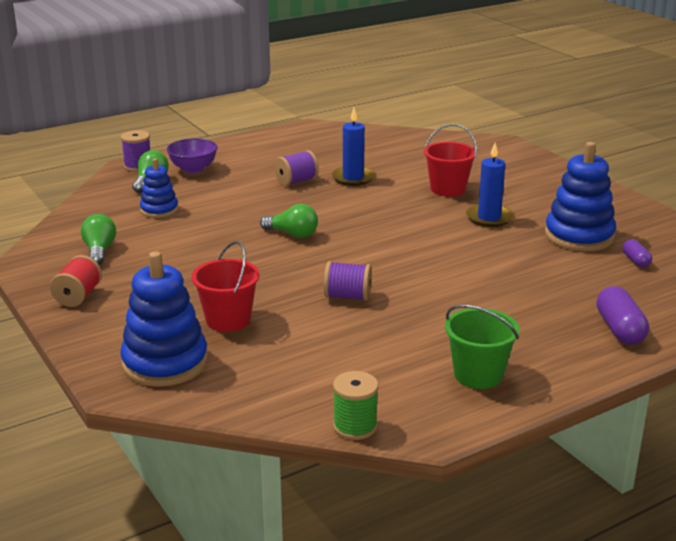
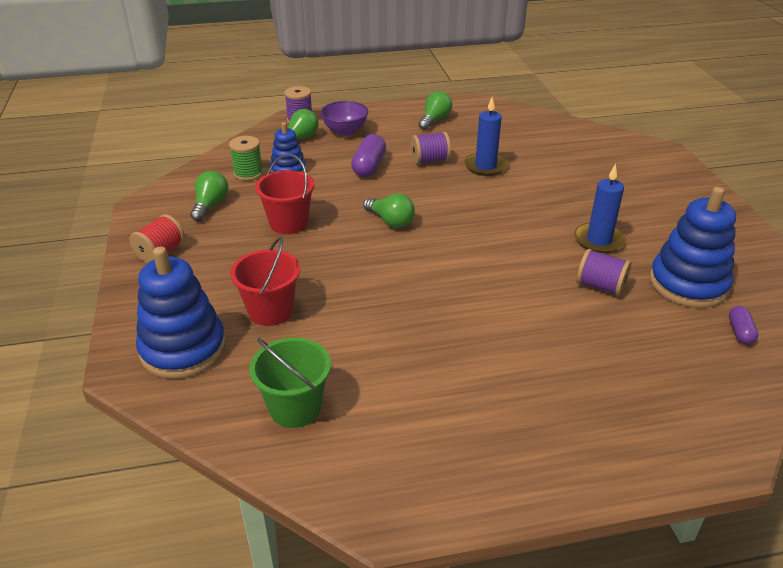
camera: 20 degrees right, 10 degrees up
purple spool [324,261,372,301] -> purple spool moved to [576,249,631,296]
green spool [333,371,378,440] -> green spool moved to [229,136,263,181]
red bucket [424,124,477,197] -> red bucket moved to [255,154,315,234]
green bucket [445,305,520,389] -> green bucket moved to [249,337,331,428]
purple capsule [596,286,649,345] -> purple capsule moved to [351,134,386,177]
none -> green light bulb [418,91,452,130]

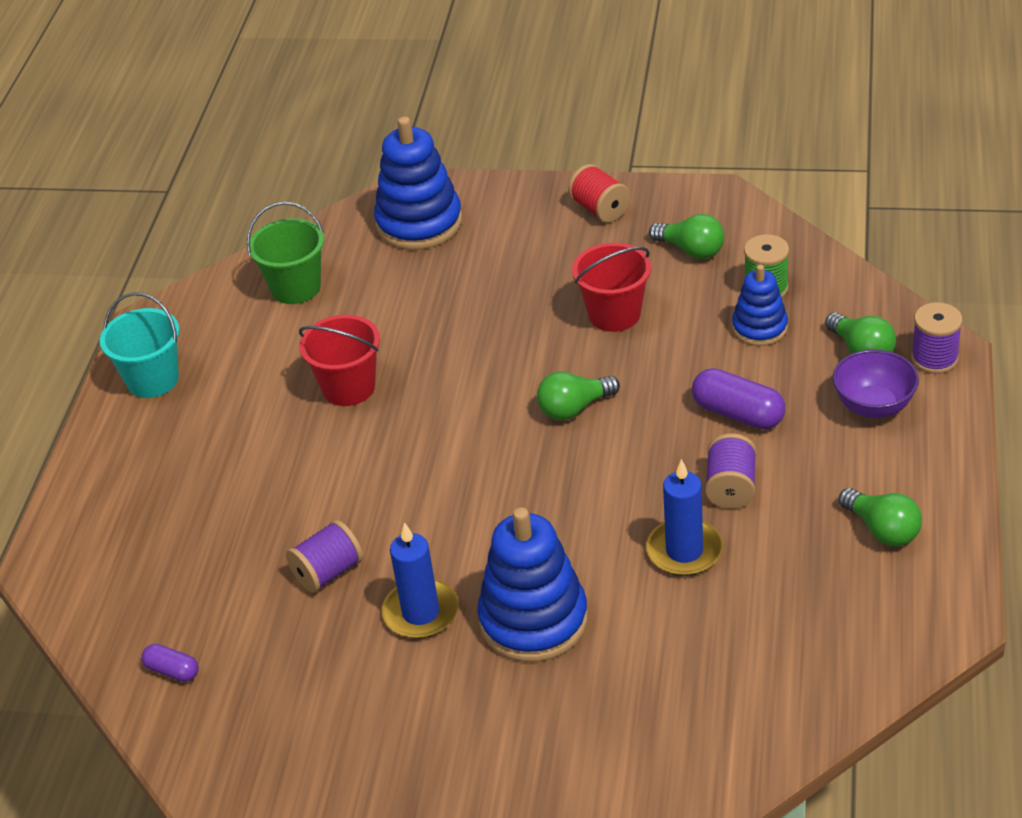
camera: 115 degrees right, 5 degrees up
red bucket [230,237,300,326] -> red bucket moved to [299,315,380,406]
blue stacking toy [649,187,736,308] -> blue stacking toy moved to [477,507,588,662]
none -> turquoise bucket [100,292,179,398]

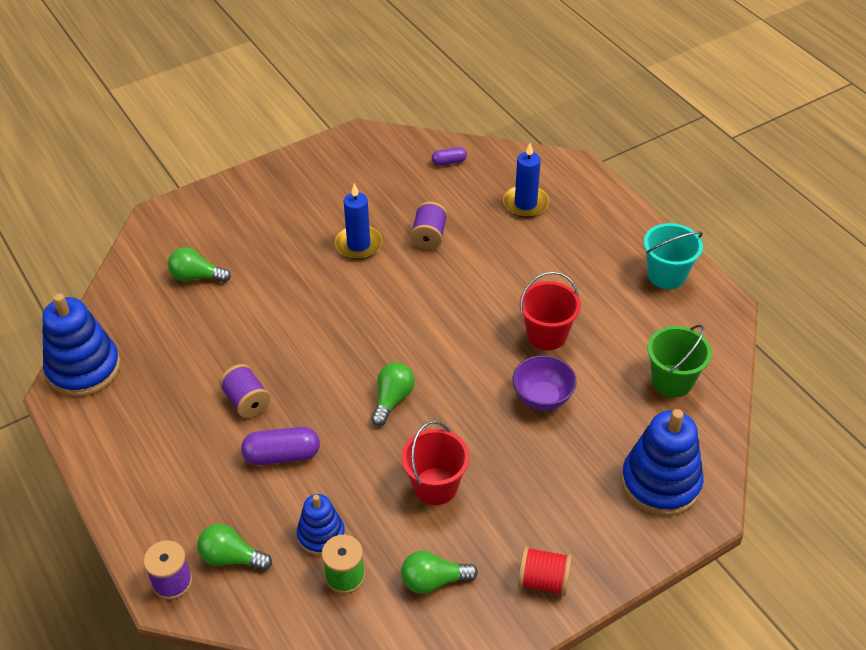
camera: 135 degrees right, 5 degrees up
blue stacking toy [477,507,588,662] -> blue stacking toy moved to [42,293,121,397]
blue candle [646,459,723,576] -> blue candle moved to [503,143,549,218]
purple bowl [833,349,919,418] -> purple bowl moved to [513,355,577,411]
green light bulb [839,488,922,546] -> green light bulb moved to [168,247,231,282]

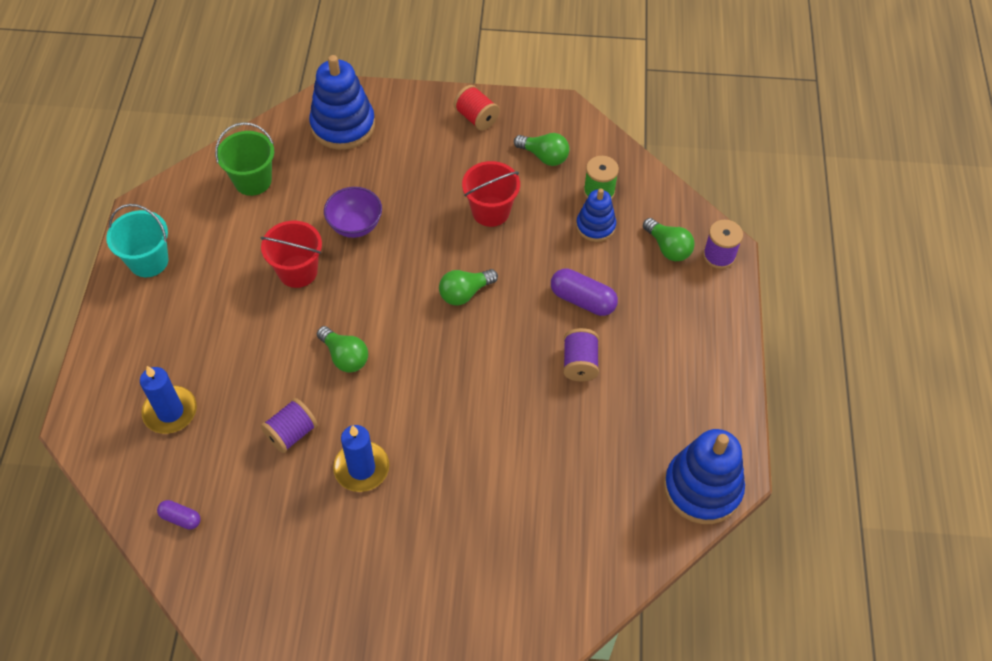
camera: 145 degrees left, 10 degrees up
green light bulb [168,247,231,282] -> green light bulb moved to [317,326,368,372]

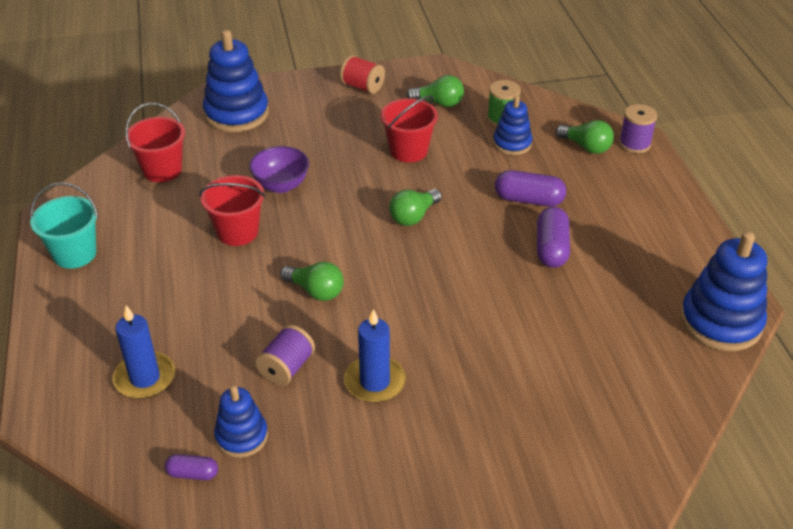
camera: 15 degrees left, 15 degrees down
green bucket [215,122,274,196] -> red bucket [125,103,185,182]
purple spool [563,328,599,381] -> purple capsule [537,207,570,268]
none -> blue stacking toy [214,386,268,458]

